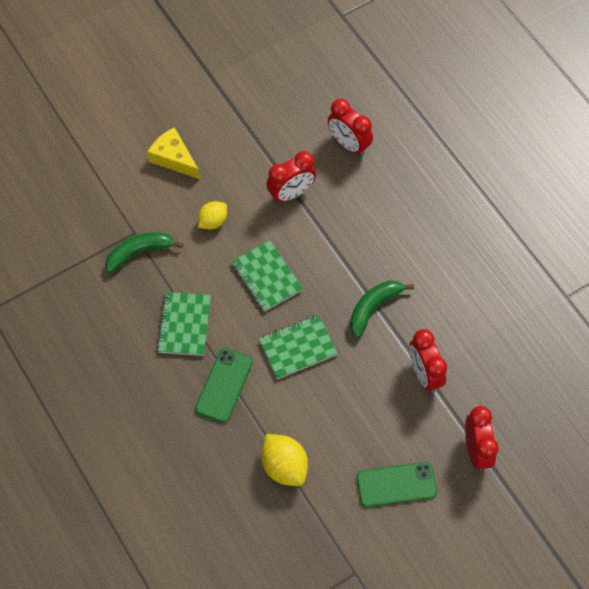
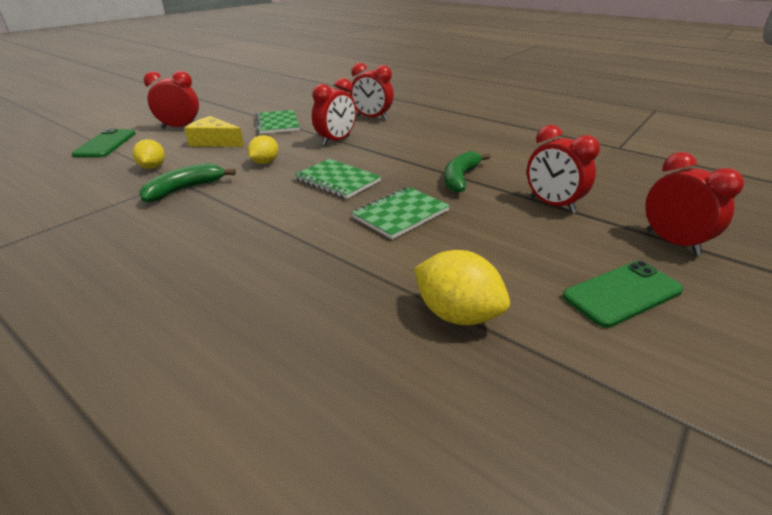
camera: 20 degrees left, 30 degrees down
green notebook [157,292,211,356] -> green notebook moved to [255,110,300,134]
green phone [195,348,253,423] -> green phone moved to [72,129,136,158]
none -> yellow lemon [133,139,165,169]
none -> red clock [143,71,199,128]

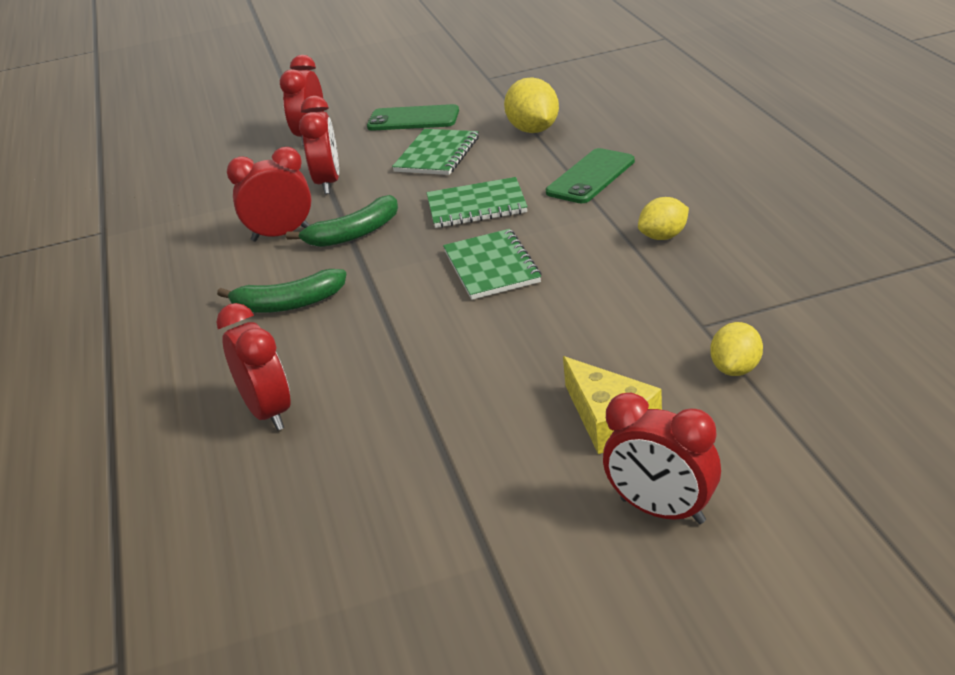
camera: 140 degrees left, 0 degrees up
green phone [72,129,136,158] -> green phone moved to [546,148,635,203]
green banana [139,163,236,203] -> green banana moved to [217,269,346,313]
yellow lemon [248,135,278,164] -> yellow lemon moved to [638,197,689,240]
green notebook [255,110,300,134] -> green notebook moved to [392,129,479,175]
red clock [312,78,356,146] -> red clock moved to [227,147,312,242]

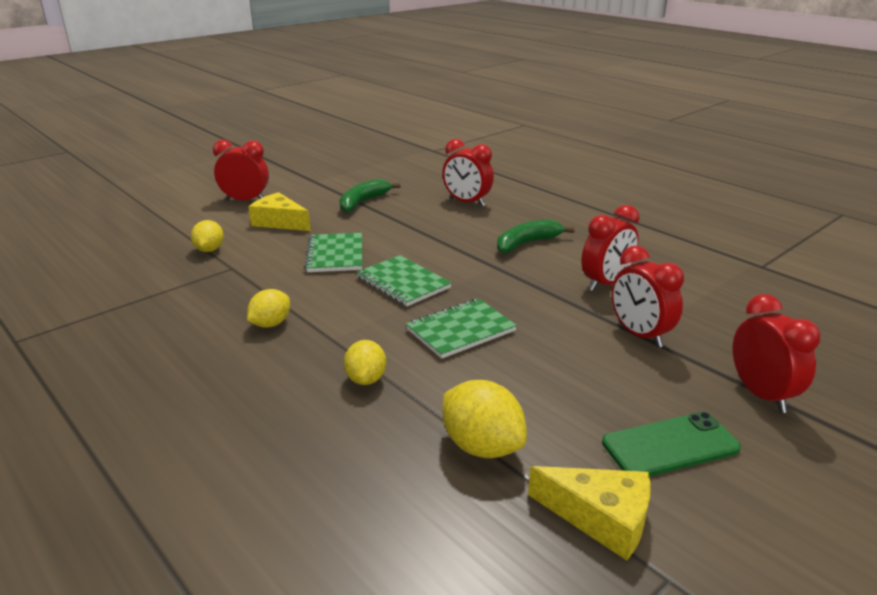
camera: 150 degrees right, 5 degrees down
green banana [286,195,398,247] -> green banana moved to [339,179,400,213]
green notebook [392,129,479,175] -> green notebook moved to [304,233,362,272]
green phone [546,148,635,203] -> yellow lemon [344,340,386,385]
none -> yellow cheese [528,466,651,560]

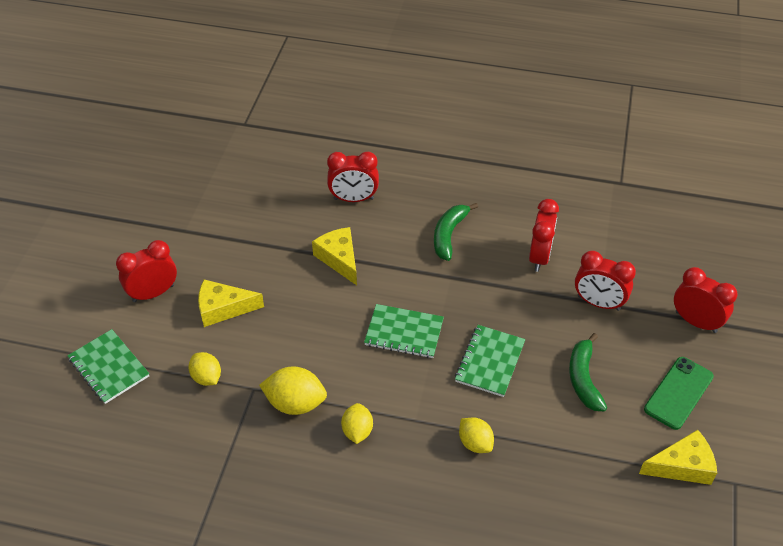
camera: 35 degrees left, 20 degrees up
green notebook [304,233,362,272] -> green notebook moved to [67,329,149,404]
green banana [339,179,400,213] -> green banana moved to [569,333,607,412]
yellow lemon [443,380,527,458] -> yellow lemon moved to [259,366,327,415]
none -> yellow cheese [312,227,357,285]

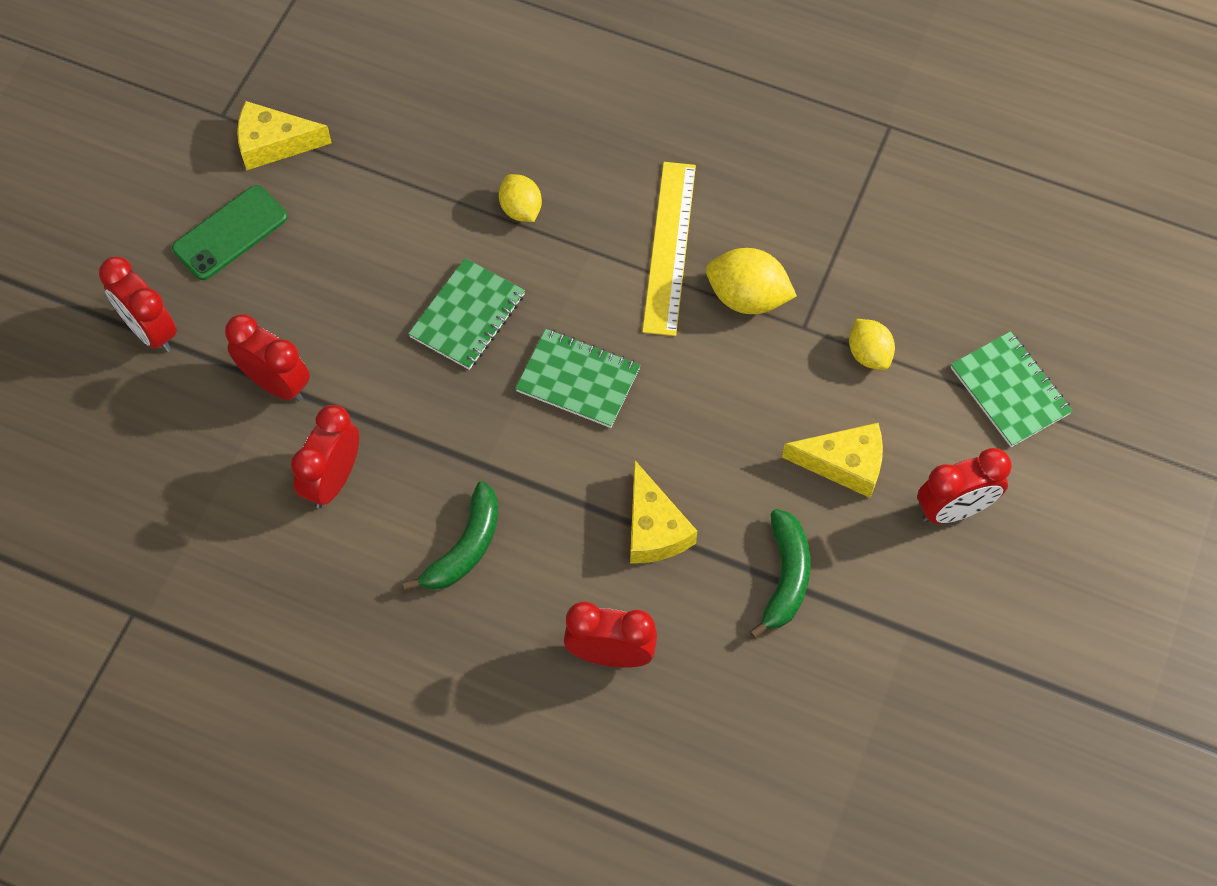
camera: 170 degrees left, 15 degrees up
yellow lemon [341,403,373,444] -> yellow ruler [642,162,696,336]
green banana [569,333,607,412] -> green banana moved to [750,509,810,639]

